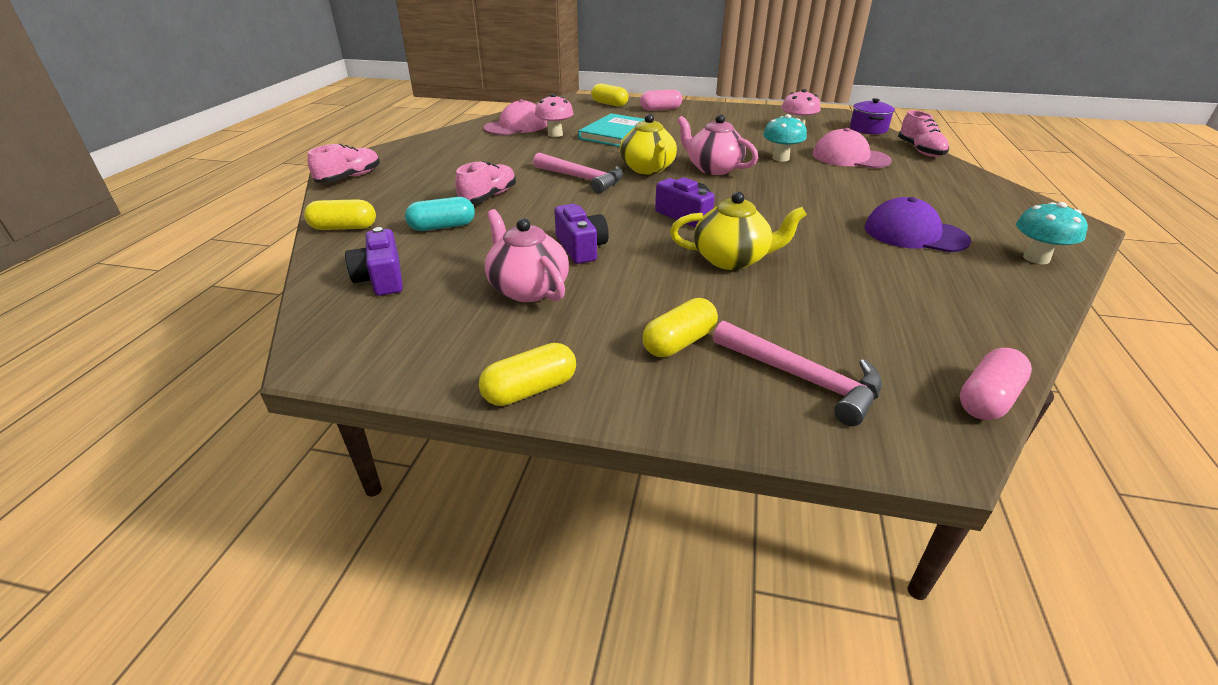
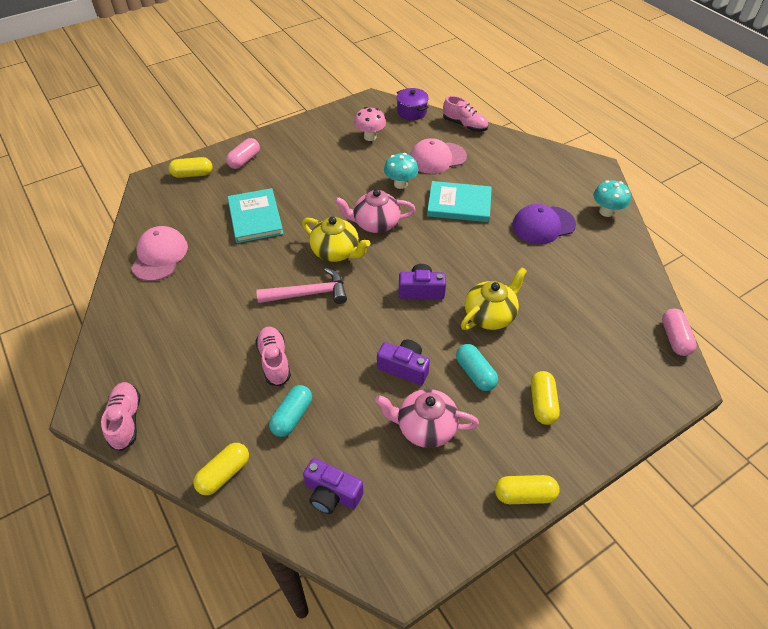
camera: 45 degrees left, 15 degrees up
yellow capsule [479,343,576,406] -> yellow capsule turned 75 degrees clockwise [495,475,560,504]
pink mushroom [535,94,574,137] -> none
pink hammer [713,321,882,426] -> none
none -> turquoise book [427,181,492,222]
none -> turquoise capsule [456,344,498,391]

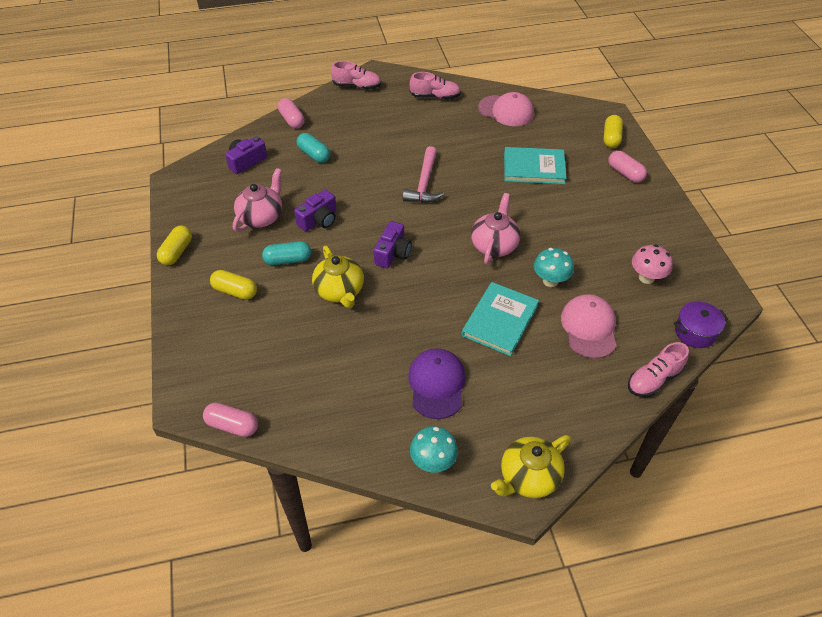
camera: 110 degrees right, 0 degrees up
yellow capsule [193,443,249,495] -> pink capsule [278,98,305,129]
pink shoe [256,327,291,386] -> pink shoe moved to [409,72,461,99]
yellow teapot [302,217,370,262] -> yellow teapot moved to [491,435,571,498]

